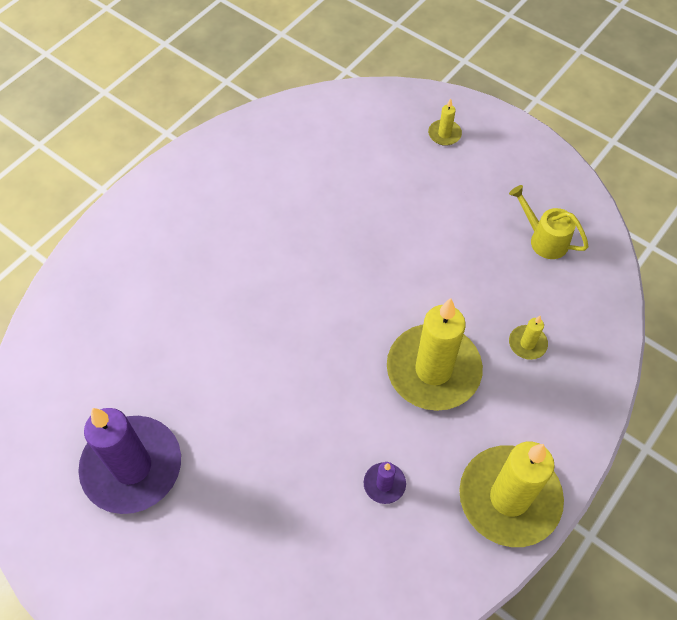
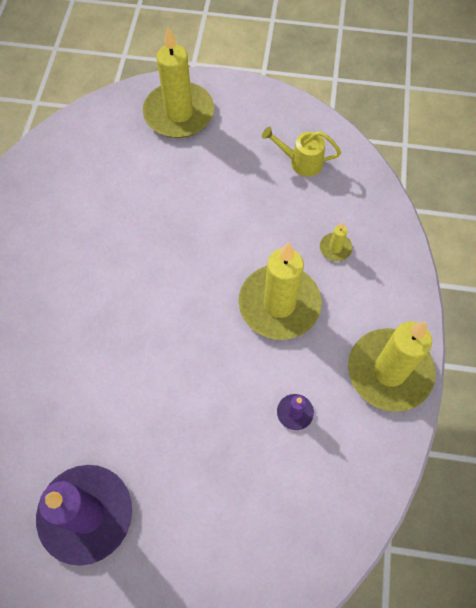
camera: 30 degrees left, 5 degrees up
yellow candle [428,98,462,146] -> yellow candle [143,26,214,138], size x2.40

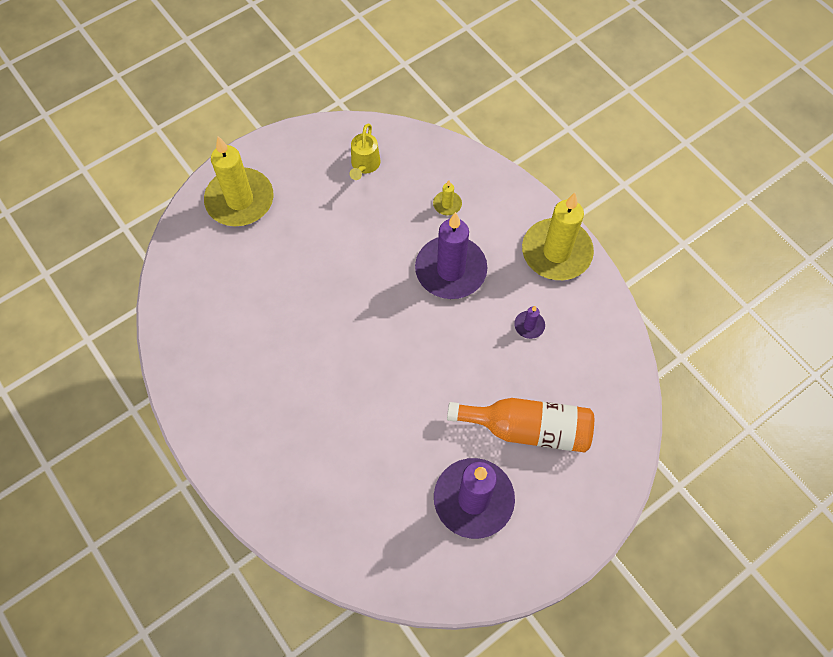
camera: 45 degrees left, 0 degrees up
yellow candle [239,242,322,340] -> purple candle [415,212,487,299]
yellow watering can [262,126,341,177] -> yellow watering can turned 45 degrees counterclockwise [350,124,381,180]
none -> orange bottle [447,398,594,453]

